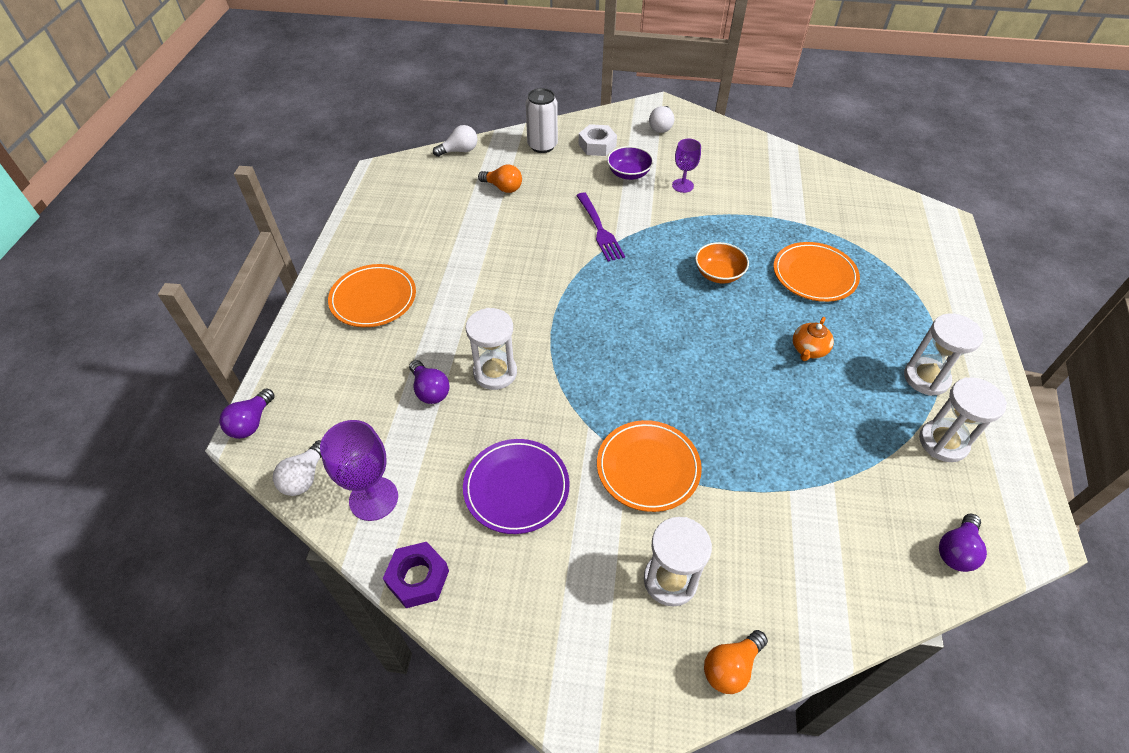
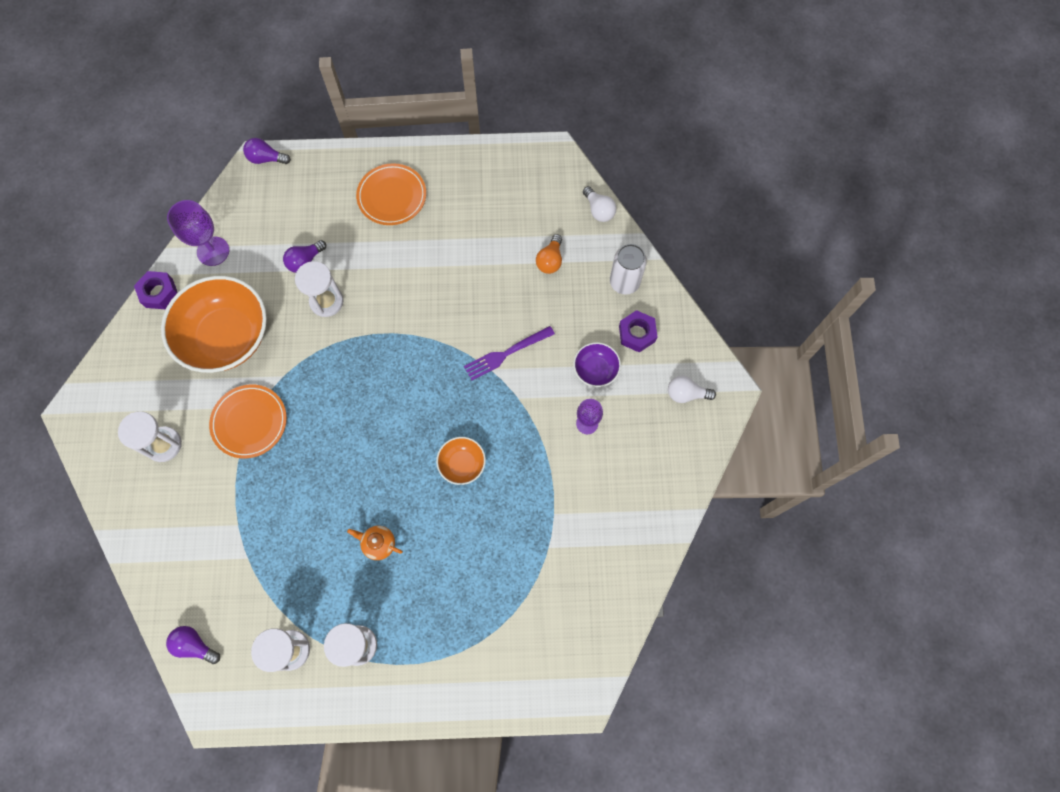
camera: 80 degrees right, 20 degrees up
white light bulb [273,440,322,496] -> none
purple plate [463,439,570,534] -> orange bowl [161,276,267,373]
white nut [579,124,617,156] -> purple nut [619,310,657,353]
orange light bulb [704,630,768,694] -> none
orange plate [773,242,860,302] -> none

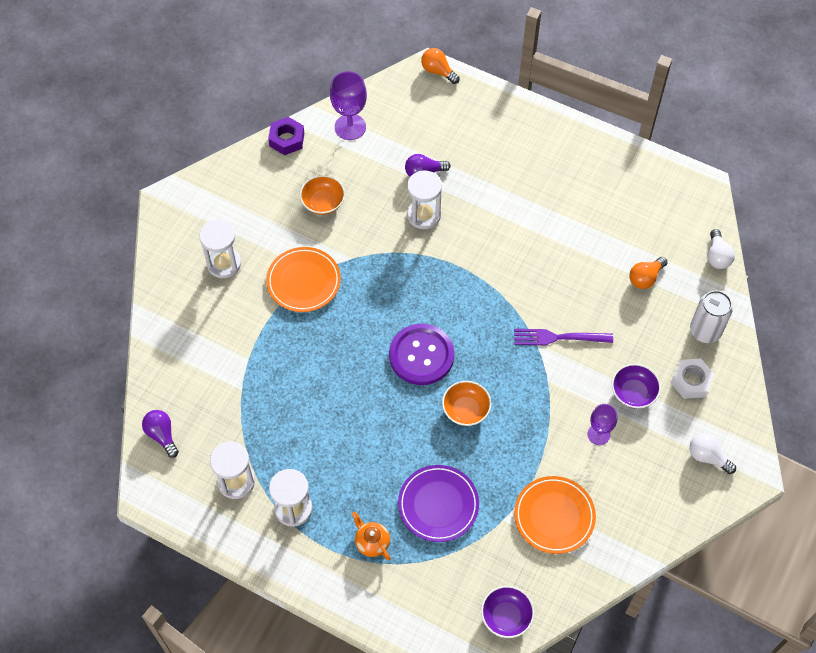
camera: 30 degrees right, 10 degrees down
orange bowl [161,276,267,373] -> orange bowl [300,175,345,215], size x0.46
purple light bulb [243,138,291,164] -> orange light bulb [421,48,460,84]
orange teapot [347,526,403,560] -> orange teapot moved to [352,512,391,560]
orange plate [356,163,426,225] -> orange plate moved to [514,476,596,554]
purple nut [619,310,657,353] -> white nut [671,358,714,399]
none -> purple button [389,324,454,385]
none -> purple plate [398,465,479,542]
none -> purple bowl [481,586,534,638]

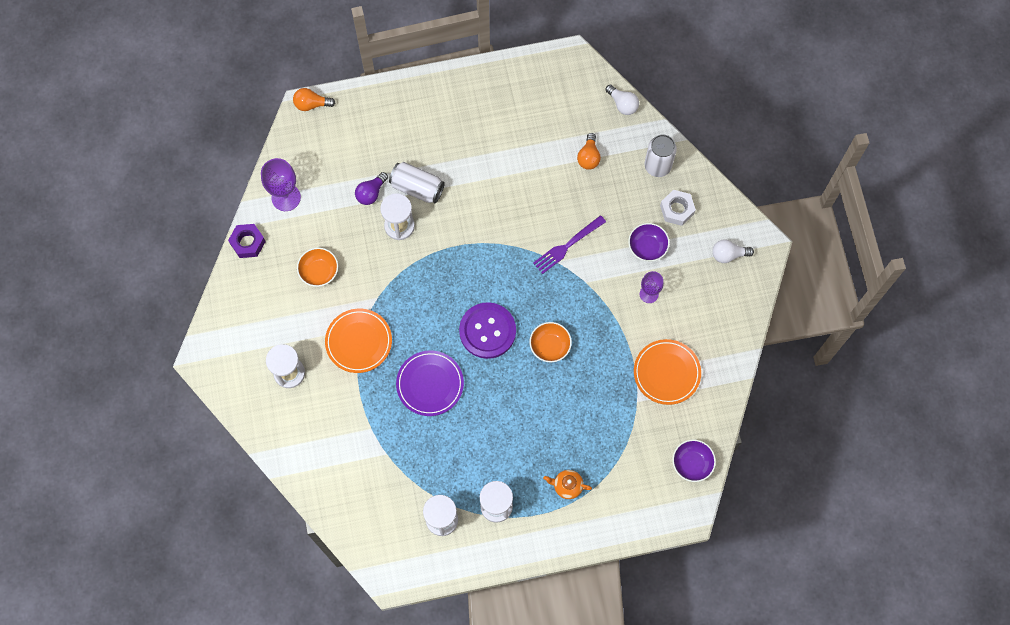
camera: 40 degrees left, 10 degrees up
purple light bulb [142,410,179,458] -> none
purple plate [398,465,479,542] -> purple plate moved to [396,350,464,416]
none -> white can [389,162,445,203]

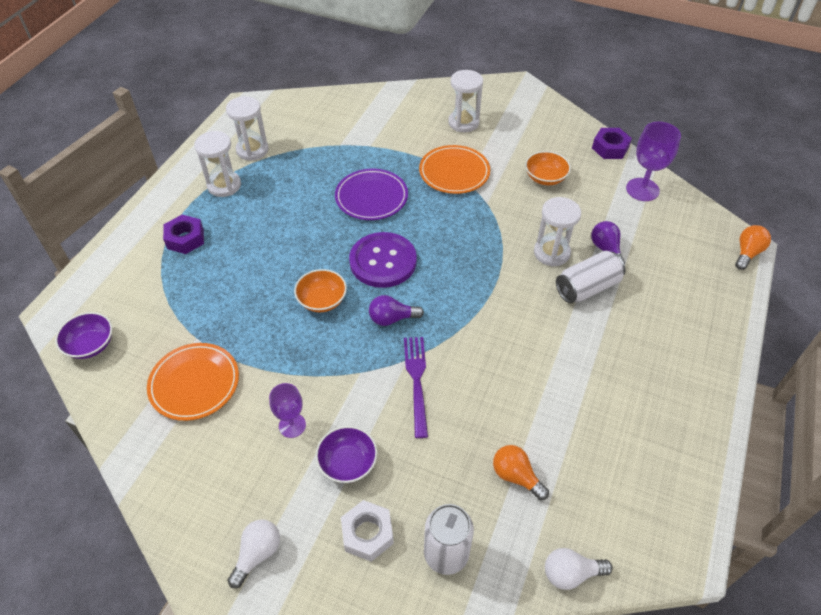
camera: 125 degrees right, 20 degrees down
orange teapot [543,470,592,499] -> purple nut [163,215,204,254]
none -> purple light bulb [369,295,424,326]

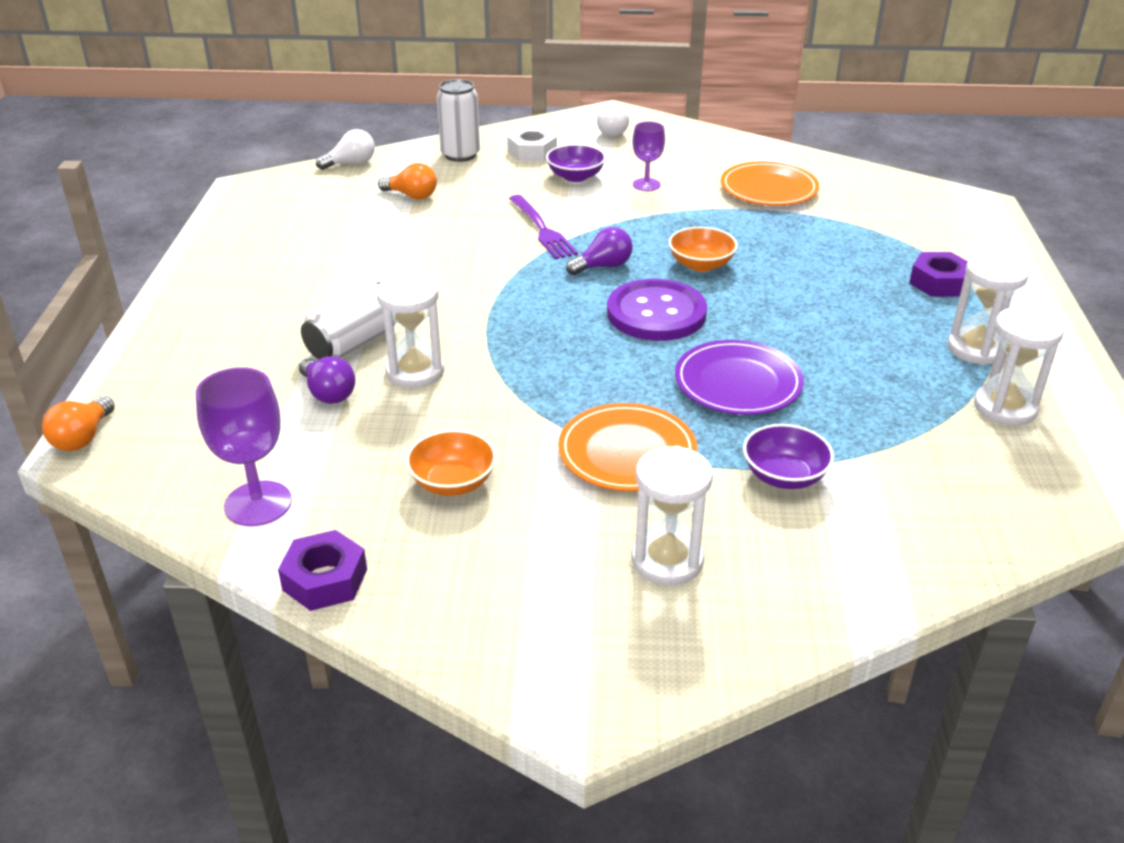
camera: 160 degrees right, 15 degrees down
purple bowl [55,312,113,359] -> purple bowl moved to [743,424,834,489]

